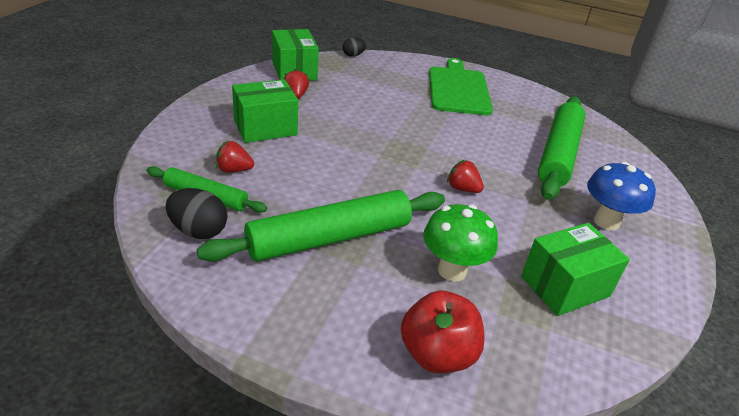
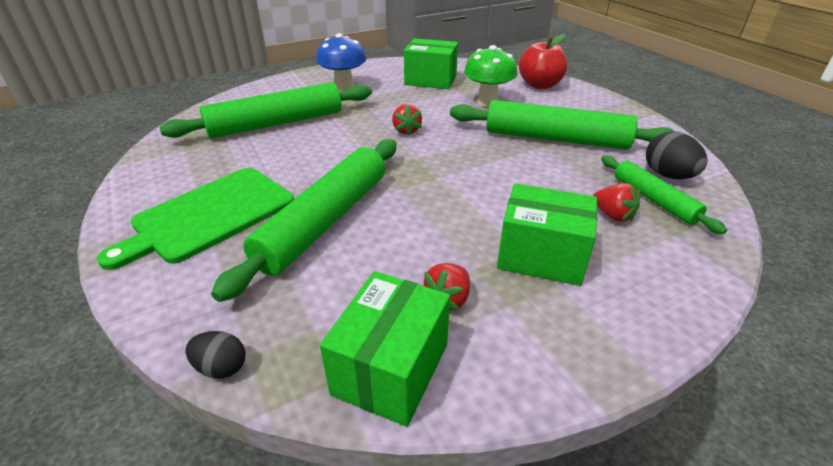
camera: 135 degrees left, 0 degrees up
none -> green rolling pin [211,139,397,302]

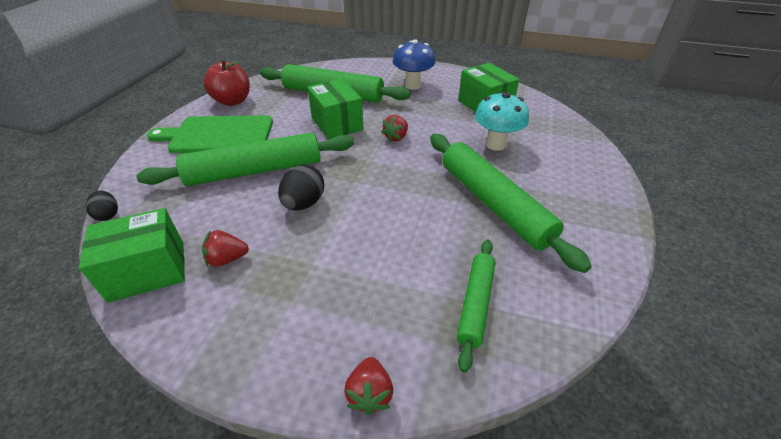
camera: 45 degrees right, 5 degrees up
green mushroom [464,45,517,107] -> turquoise mushroom [475,91,529,151]
green box [497,183,597,286] -> green box moved to [307,79,364,140]
red apple [519,34,567,89] -> red apple moved to [203,59,250,106]
red strawberry [593,183,640,222] -> red strawberry moved to [344,357,393,415]
black egg [646,131,708,179] -> black egg moved to [278,165,324,210]

